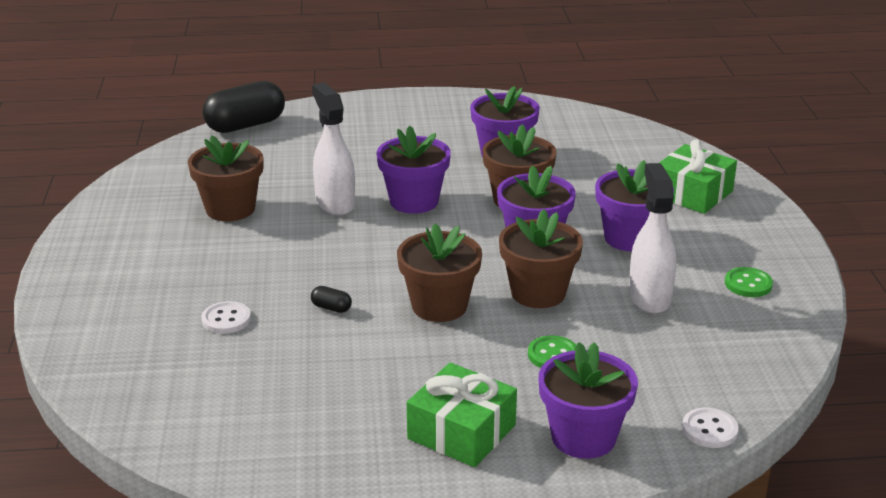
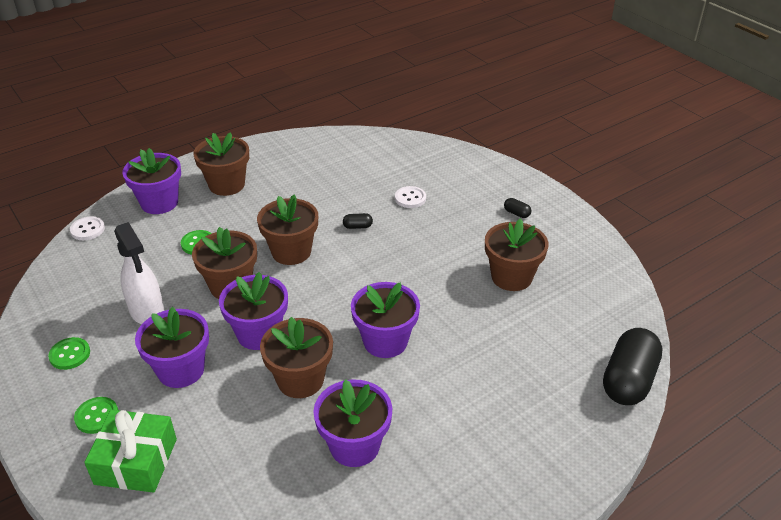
camera: 150 degrees right, 10 degrees up
white spray bottle [312,83,355,216] -> none
green gift [407,363,517,467] -> brown flower pot [193,132,249,196]
none -> green button [74,397,118,434]
none -> black capsule [504,198,531,218]

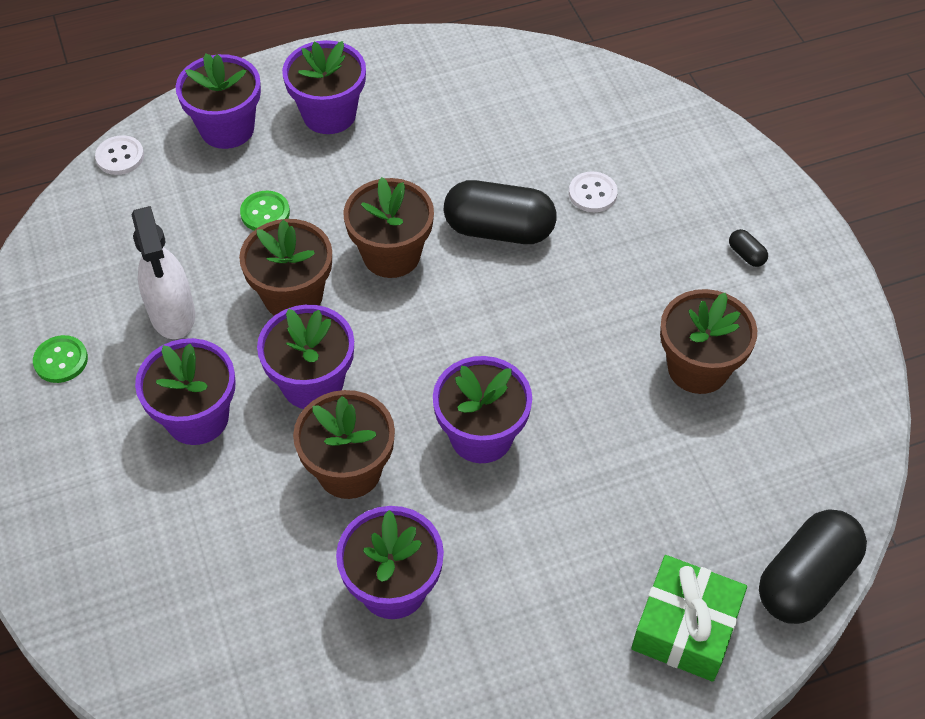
camera: 15 degrees right, 15 degrees up
green button [74,397,118,434] -> none
green gift [84,410,177,493] -> green gift moved to [631,555,747,682]
brown flower pot [193,132,249,196] -> purple flower pot [282,40,366,134]
black capsule [343,213,373,229] -> black capsule [444,180,556,244], size x2.48

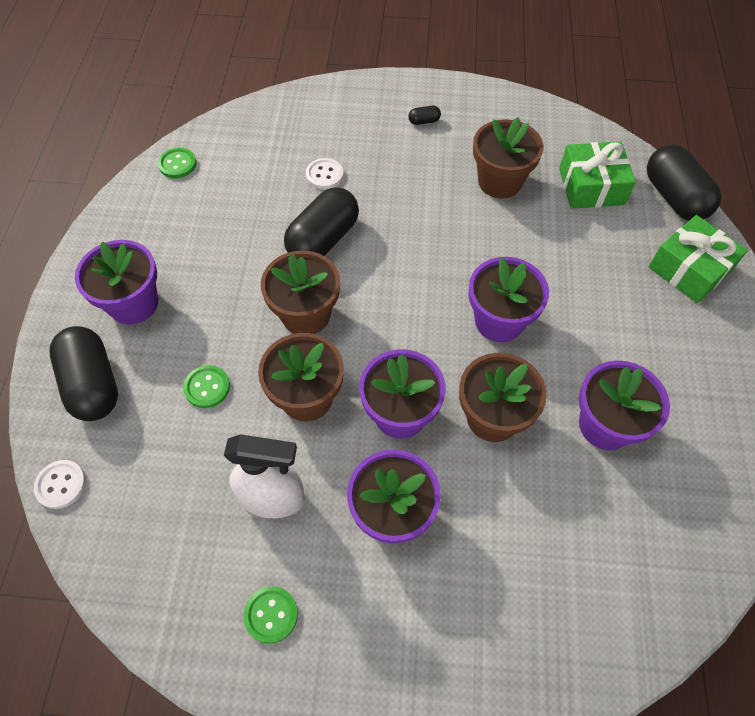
camera: 65 degrees left, 5 degrees up
purple flower pot [176,53,261,149] -> black capsule [50,326,118,421]
none -> green button [158,148,196,178]
none -> green gift [559,141,636,209]

